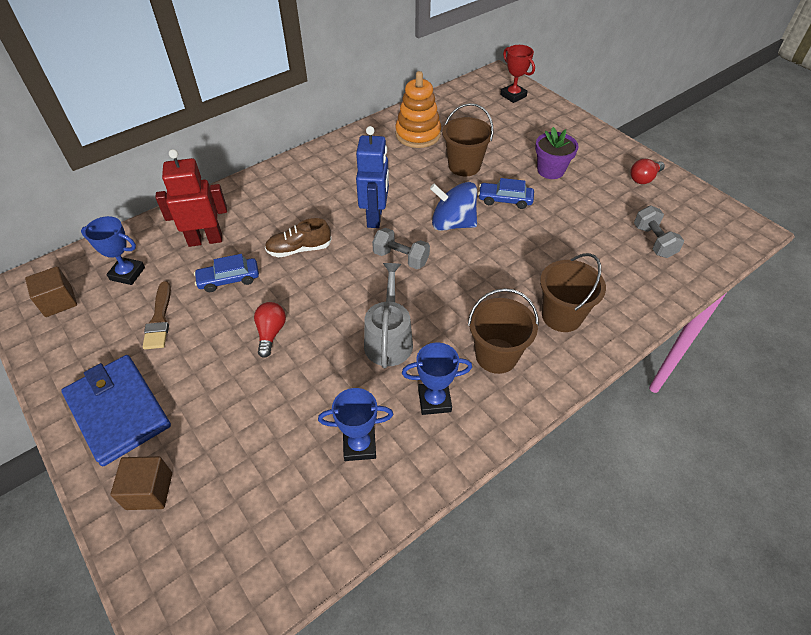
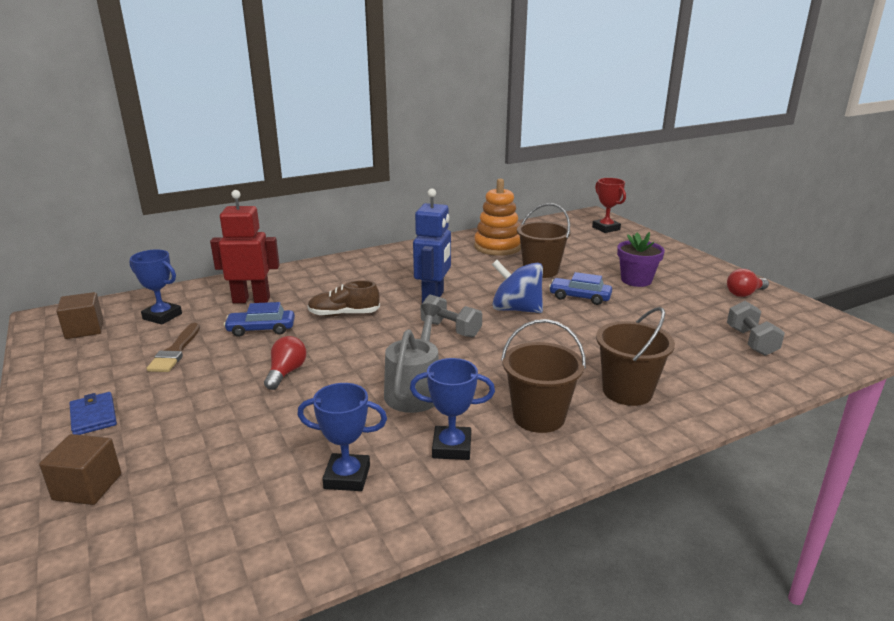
camera: 10 degrees right, 25 degrees down
blue wallet [61,355,171,466] -> blue wallet [70,392,117,435], size x0.48

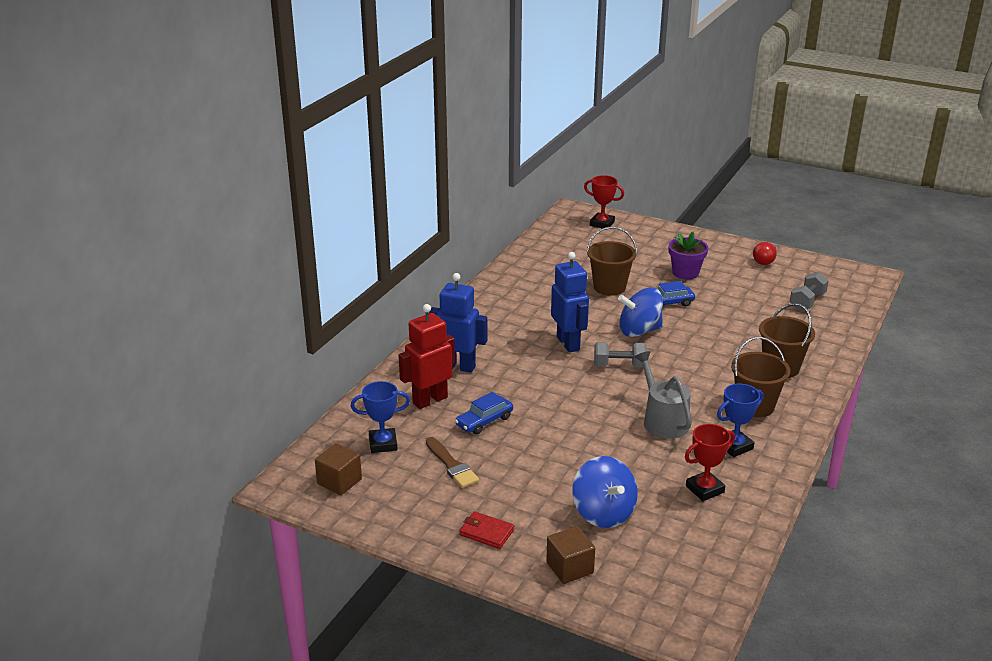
camera: 35 degrees left, 5 degrees up
blue wallet [70,392,117,435] -> red wallet [459,511,514,549]
red light bulb [264,336,307,390] -> none
blue trophy [297,383,387,491] -> red trophy [685,424,735,501]
brown shoe [307,280,380,316] -> none
orange stacking toy [474,179,521,256] -> none
grey dumbbell [727,301,785,356] -> grey dumbbell turned 75 degrees clockwise [790,272,829,311]
none -> blue robot [429,273,487,373]
none -> blue spinning top [572,456,638,528]

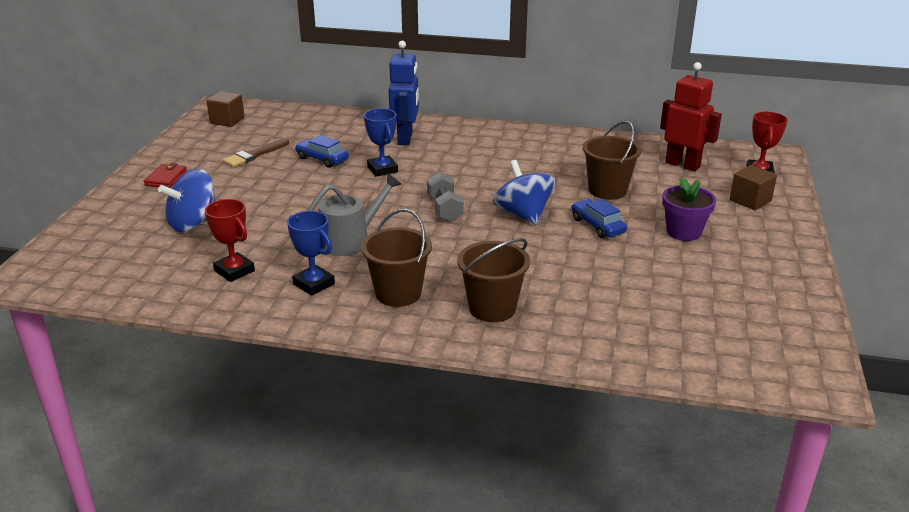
camera: 75 degrees right, 0 degrees up
blue trophy [351,381,410,453] -> blue trophy moved to [364,109,398,177]
red robot [398,304,455,409] -> red robot moved to [660,62,722,171]
brown cube [546,526,595,584] -> brown cube moved to [730,165,777,210]
blue robot [551,252,589,353] -> none
red light bulb [753,242,777,265] -> none
grey dumbbell [790,272,829,311] -> none

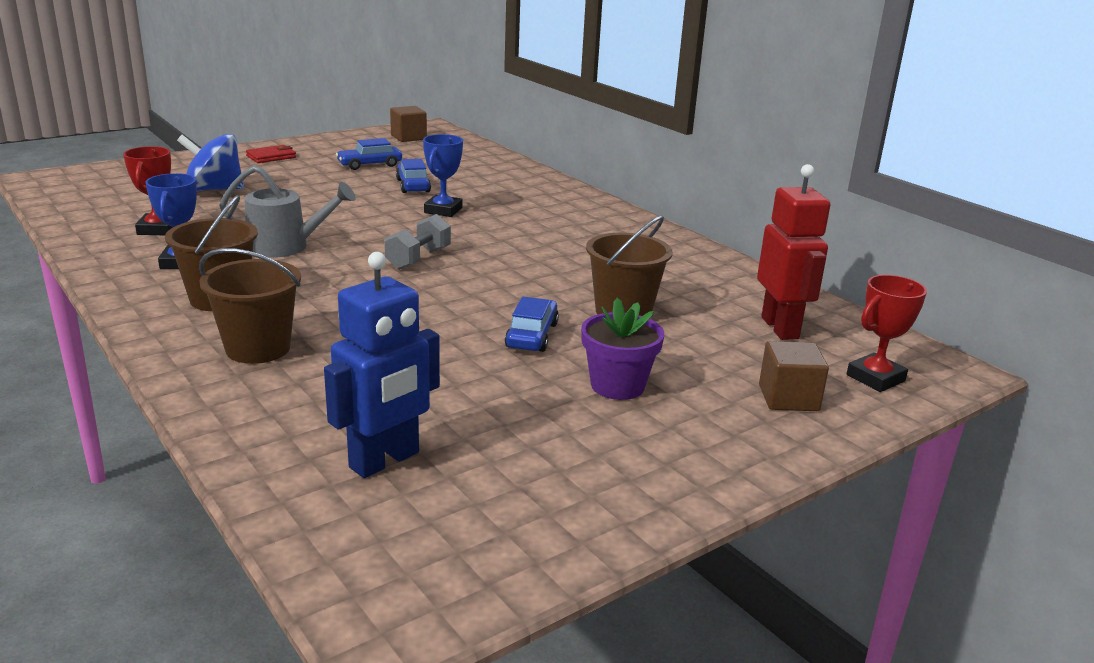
camera: 40 degrees right, 5 degrees down
brown brush [223,138,289,167] -> blue car [336,138,402,170]
blue robot [389,41,419,145] -> blue robot moved to [324,252,440,478]
blue spinning top [493,160,555,225] -> none

